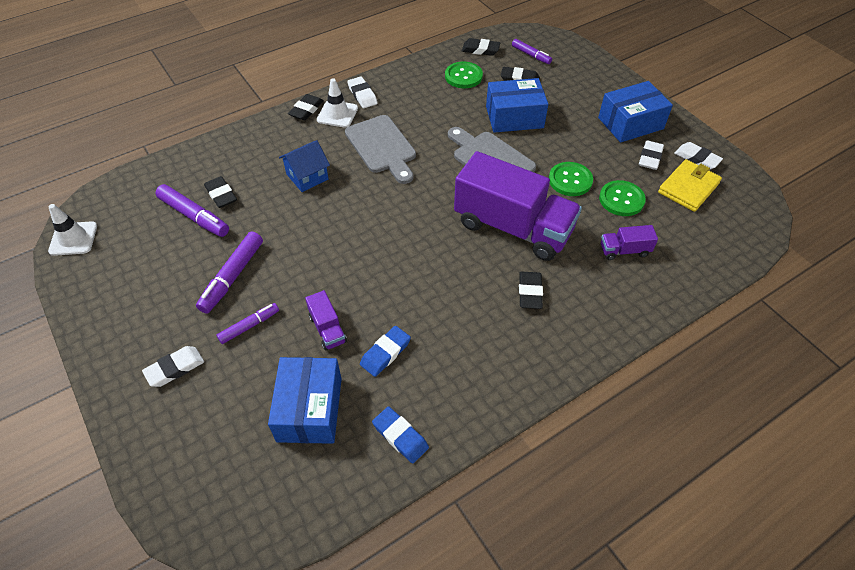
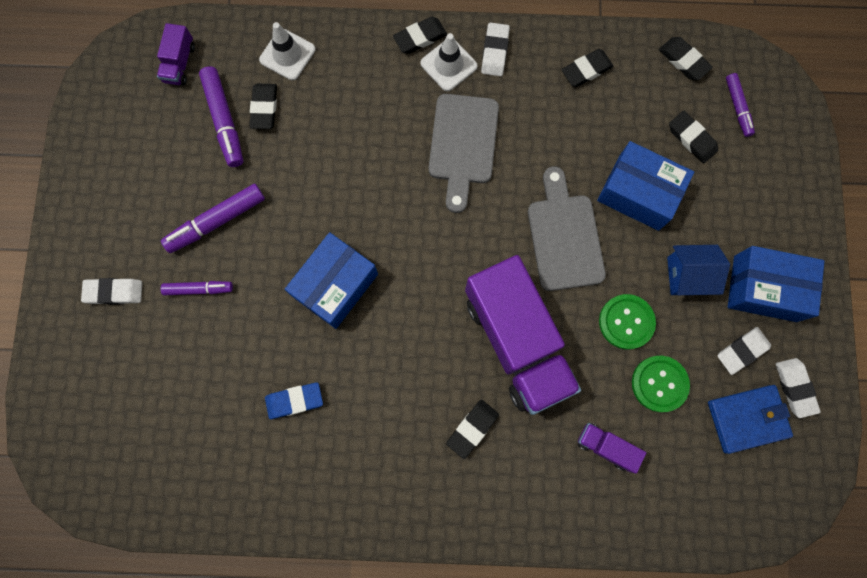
camera: 35 degrees right, 25 degrees up
white traffic cone [48,204,97,256] -> white traffic cone moved to [259,22,315,80]
blue box [268,357,342,444] -> blue box moved to [285,232,378,329]
blue house [279,140,330,192] -> blue house moved to [667,245,730,295]
purple truck [305,290,347,351] -> purple truck moved to [157,23,195,86]
blue eraser [372,406,429,464] -> none
green button [445,61,483,88] -> none
yellow wallet [658,159,722,212] -> blue wallet [708,385,793,454]
none -> black eraser [561,49,614,87]

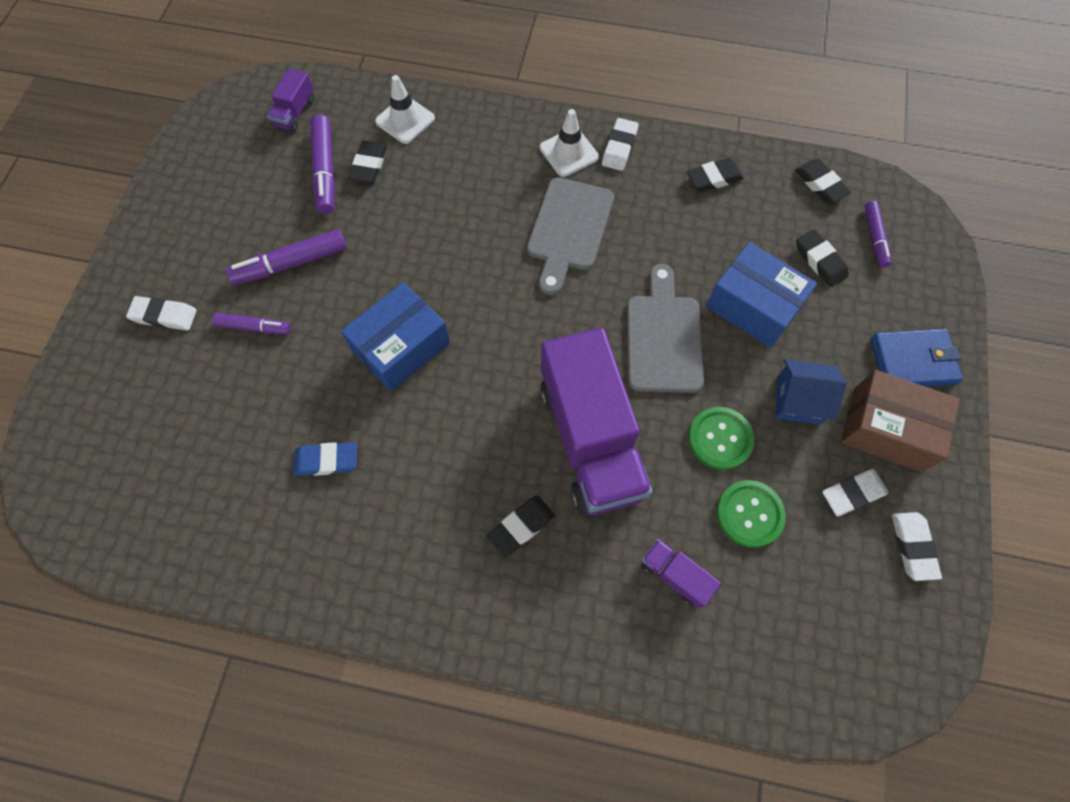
camera: 10 degrees right, 10 degrees down
black eraser [393,17,447,54] -> none
blue wallet [708,385,793,454] -> blue wallet moved to [871,329,963,387]
blue box [728,246,825,322] -> brown box [841,370,959,472]

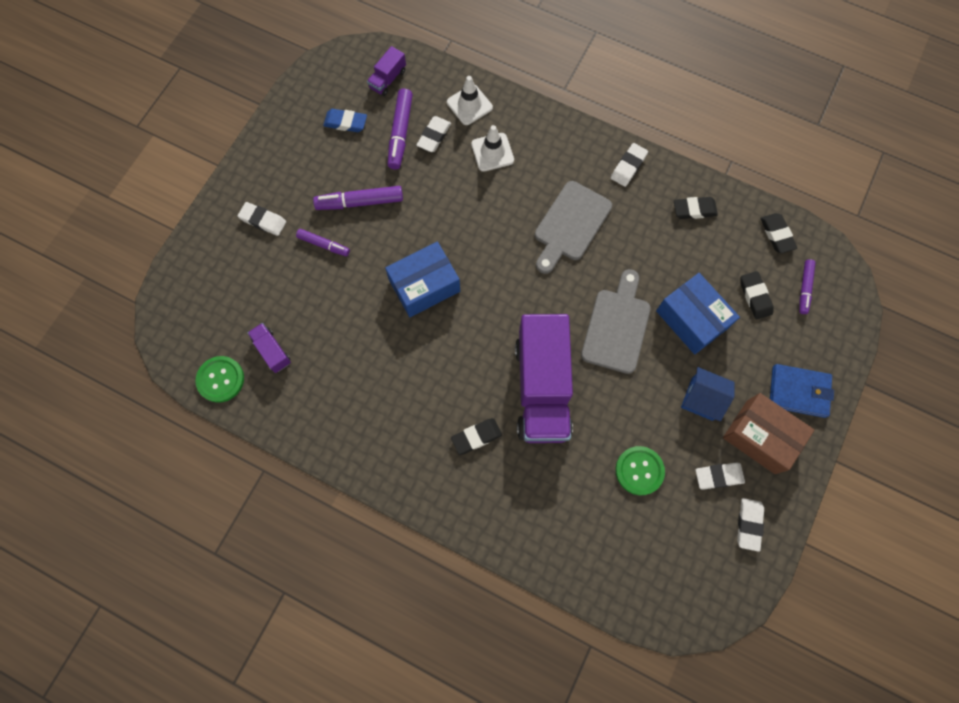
camera: 15 degrees right, 5 degrees up
blue eraser [293,442,357,476] -> blue eraser moved to [323,109,367,132]
black eraser [349,140,387,183] -> white eraser [416,116,451,152]
white traffic cone [540,109,599,177] -> white traffic cone moved to [471,125,514,172]
purple truck [641,539,721,608] -> purple truck moved to [247,323,291,373]
green button [688,407,754,470] -> green button moved to [195,356,244,403]

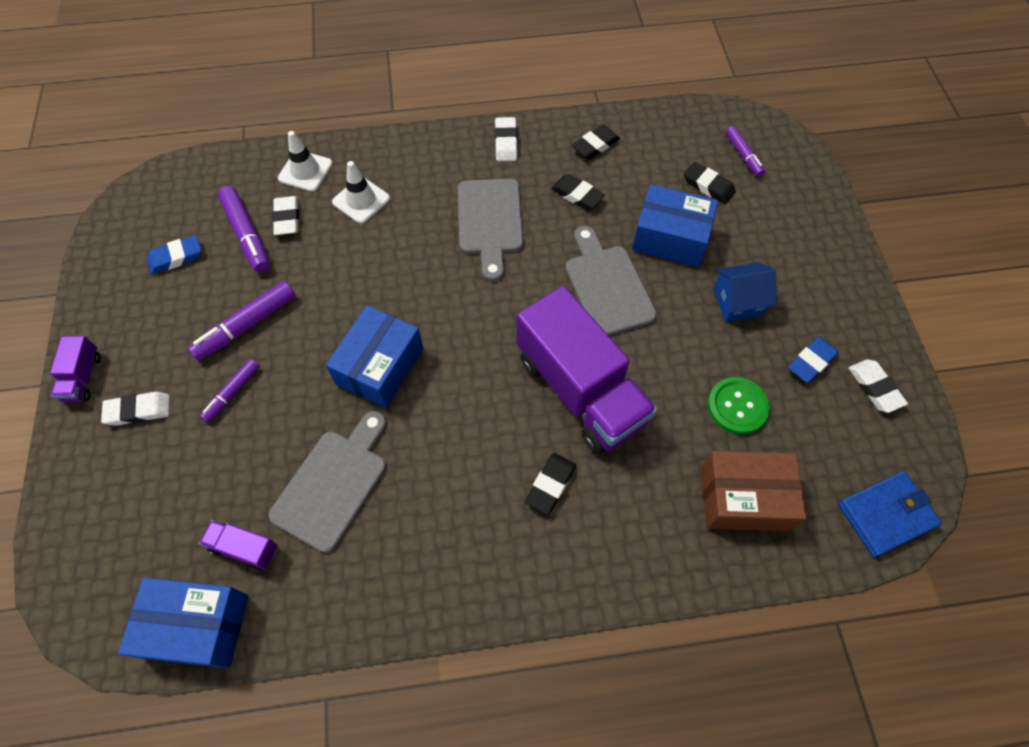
camera: 35 degrees left, 10 degrees down
green button [195,356,244,403] -> blue box [118,577,249,668]
purple marker [296,229,350,256] -> purple marker turned 135 degrees clockwise [199,359,260,422]
purple truck [367,46,406,96] -> purple truck moved to [50,336,101,402]
white eraser [695,463,745,489] -> blue eraser [788,337,839,383]
brown box [723,393,814,474] -> brown box moved to [701,451,806,531]
black eraser [760,213,797,253] -> black eraser moved to [551,174,605,210]
blue wallet [770,364,834,418] -> blue wallet moved to [838,471,942,557]
none -> grey cutting board [269,411,386,553]

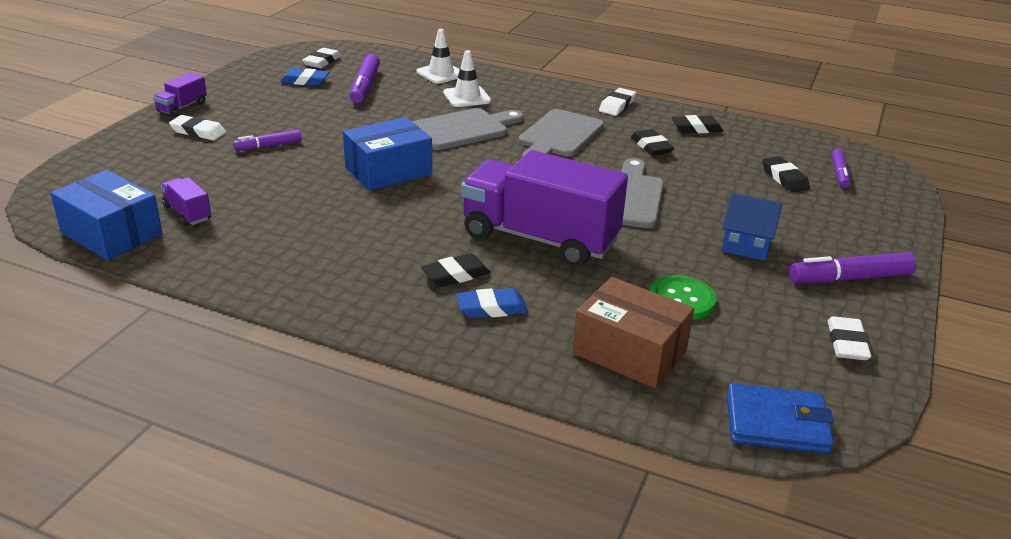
camera: 30 degrees right, 30 degrees down
purple marker [188,281,296,361] -> purple marker moved to [789,252,917,283]
grey cutting board [269,411,386,553] -> grey cutting board moved to [412,108,524,150]
white eraser [272,196,299,235] -> white eraser moved to [302,48,341,68]
purple truck [516,286,658,455] -> purple truck turned 120 degrees clockwise [461,150,628,267]
blue box [632,184,718,267] -> none
blue eraser [788,337,839,383] -> blue eraser moved to [456,288,528,318]

